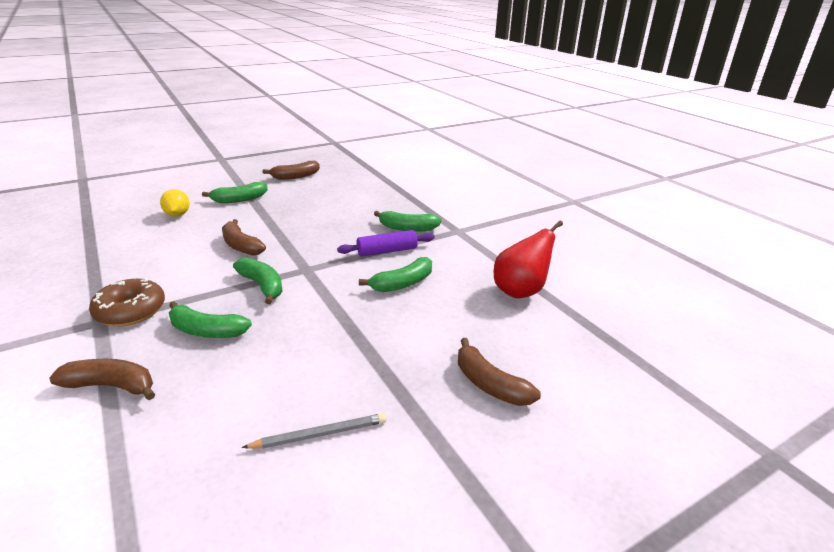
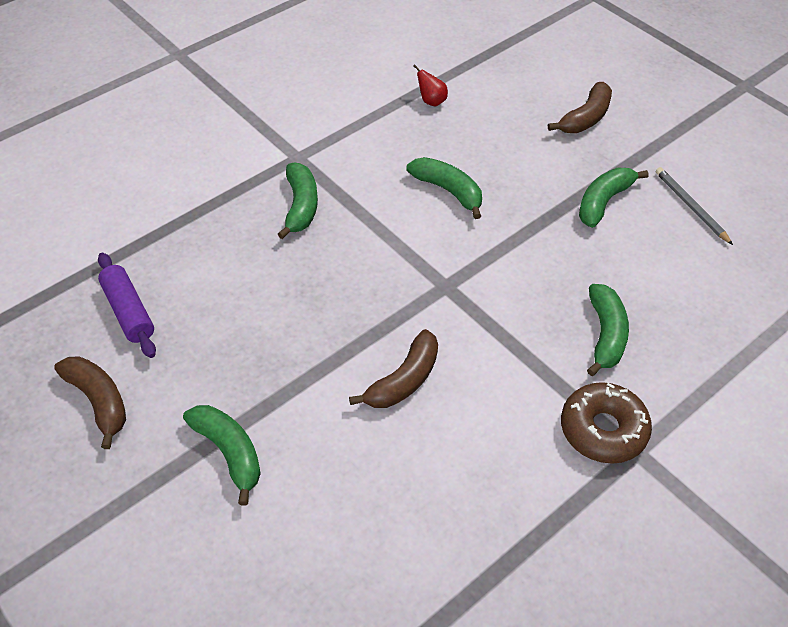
camera: 100 degrees left, 20 degrees up
brown banana [49,359,155,400] -> none
yellow lemon [160,189,190,217] -> none
green banana [233,257,283,304] -> green banana moved to [579,167,649,228]
purple rolling pin [337,230,435,257] -> purple rolling pin moved to [98,253,156,358]
red pear [494,221,563,299] -> red pear [413,64,448,106], size x0.47

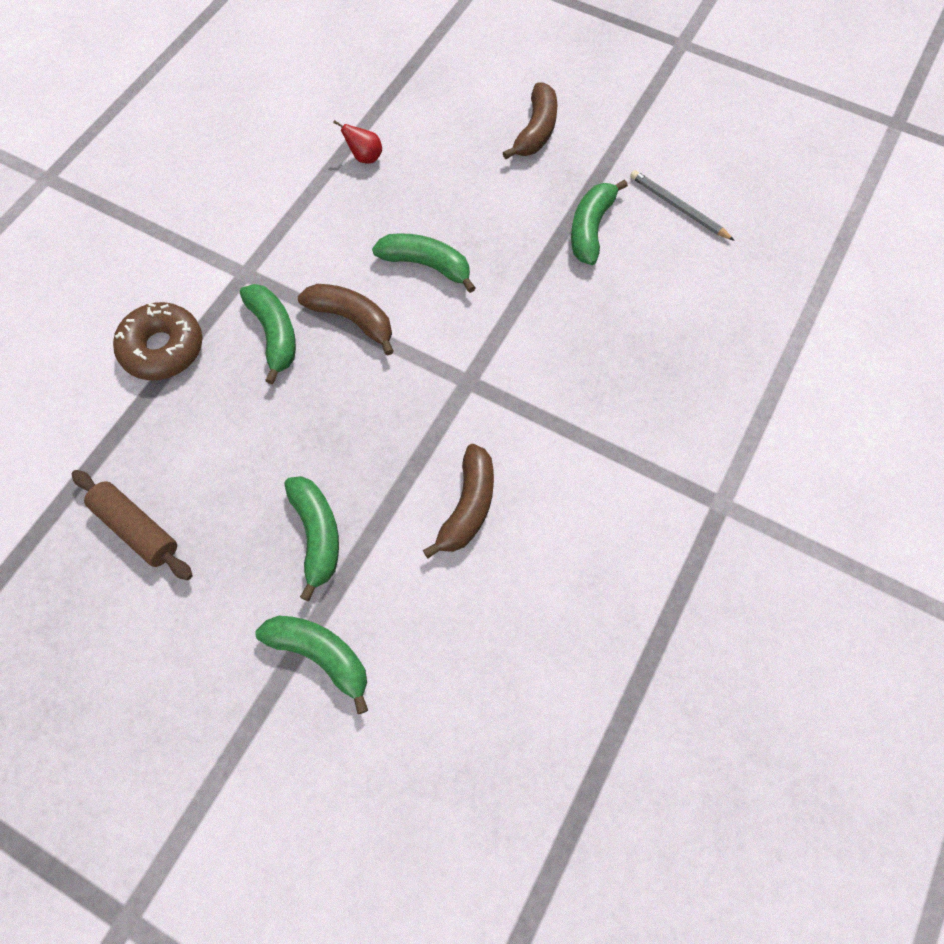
camera: 20 degrees left, 15 degrees up
brown banana [54,356,126,449] -> brown banana moved to [298,284,394,356]
purple rolling pin [98,253,156,358] -> brown rolling pin [72,470,193,580]
brown donut [561,382,652,464] -> brown donut moved to [113,302,202,380]
green banana [587,284,629,376] -> green banana moved to [284,476,339,601]

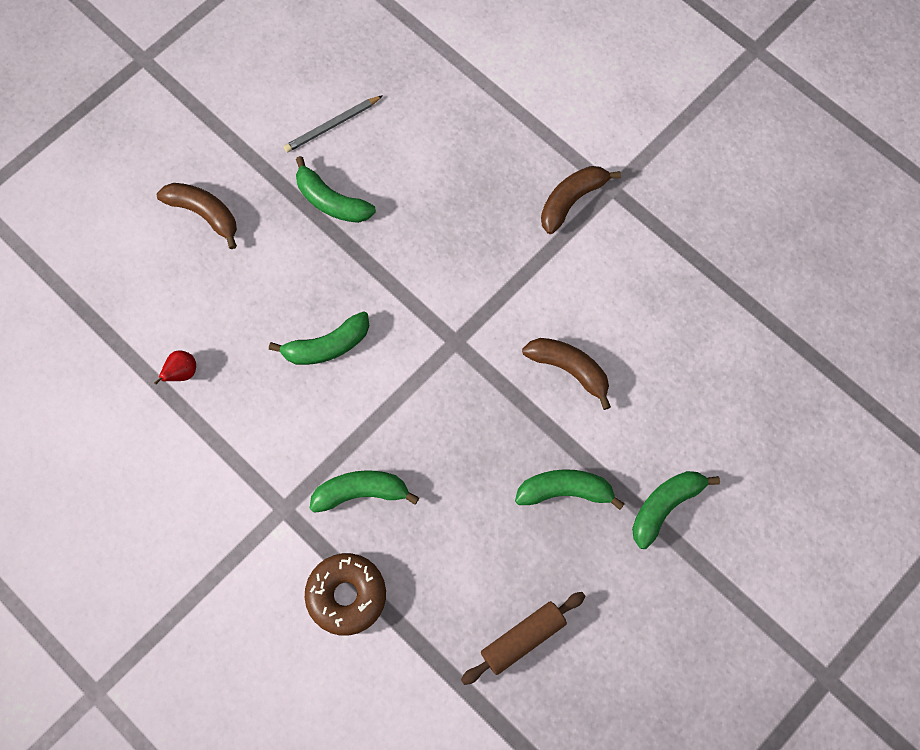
camera: 75 degrees left, 5 degrees up
brown banana [298,284,394,356] -> brown banana moved to [541,166,621,234]
green banana [372,233,476,293] -> green banana turned 150 degrees counterclockwise [269,311,369,365]

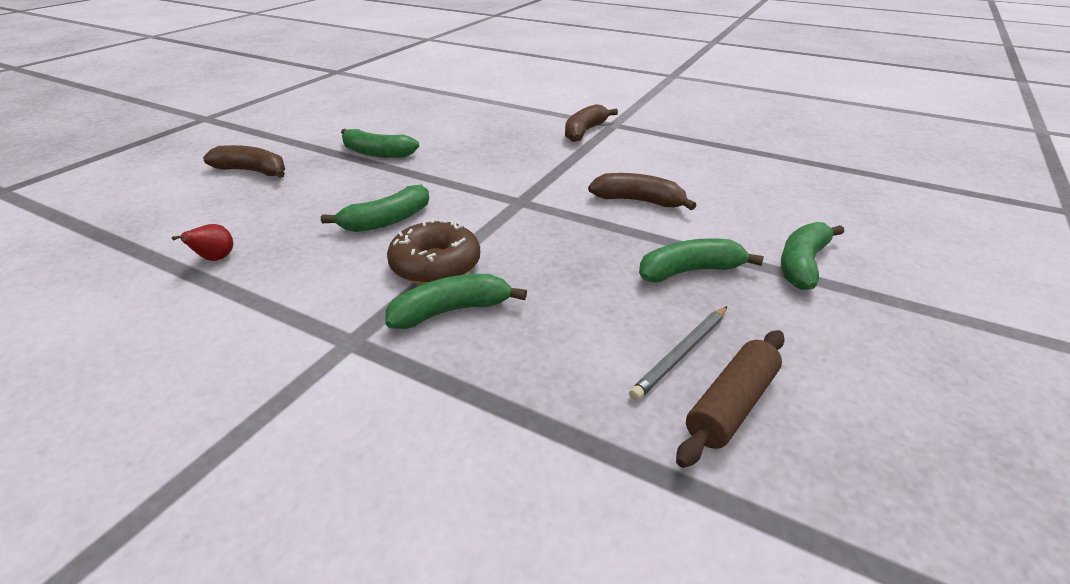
camera: 15 degrees left, 35 degrees down
grey pencil [284,95,383,153] -> grey pencil moved to [629,306,727,400]
brown donut [305,553,386,636] -> brown donut moved to [387,218,480,285]

